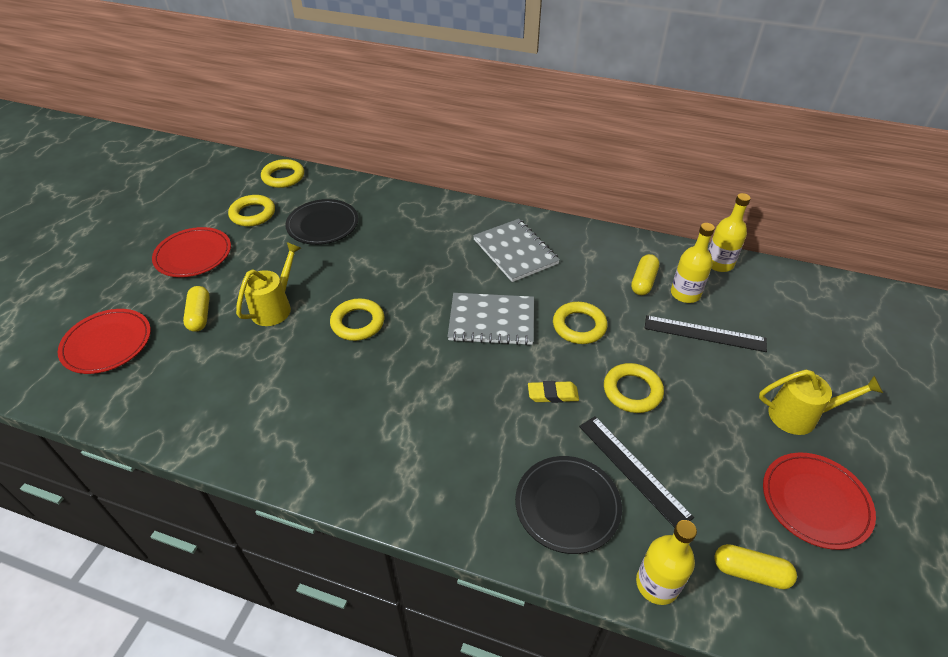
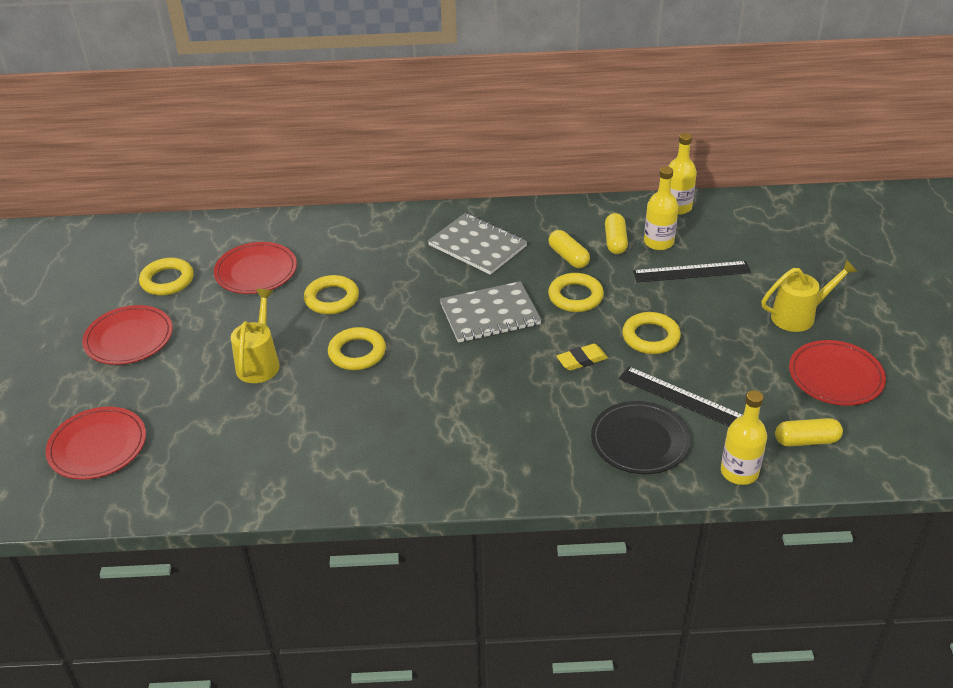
camera: 20 degrees left, 5 degrees down
yellow capsule [183,286,210,332] -> yellow capsule moved to [548,230,590,268]
yellow ring [261,159,304,188] -> yellow ring moved to [304,275,359,314]
black plate [285,199,358,245] -> red plate [214,242,297,294]

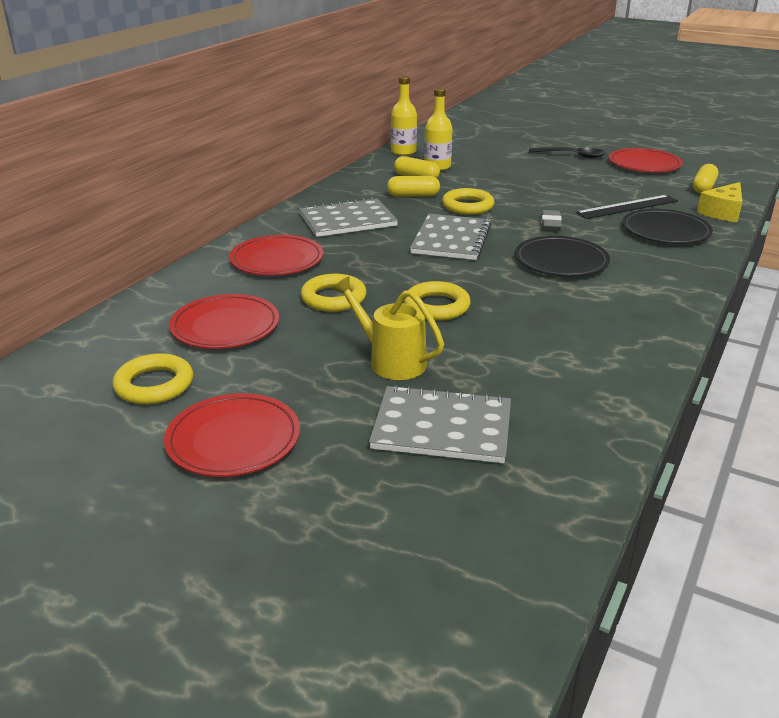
camera: 60 degrees left, 10 degrees down
red plate [45,407,146,480] -> red plate moved to [229,235,323,275]
yellow eraser [556,344,608,371] -> grey eraser [541,210,562,231]
yellow ring [622,312,681,354] -> none
black ruler [633,261,751,283] -> none
yellow bottle [721,390,767,485] -> yellow cheese [697,182,743,222]
yellow watering can [761,260,857,332] -> black spoon [529,147,606,158]
none -> grey notebook [369,385,511,463]
none -> black plate [515,236,610,277]

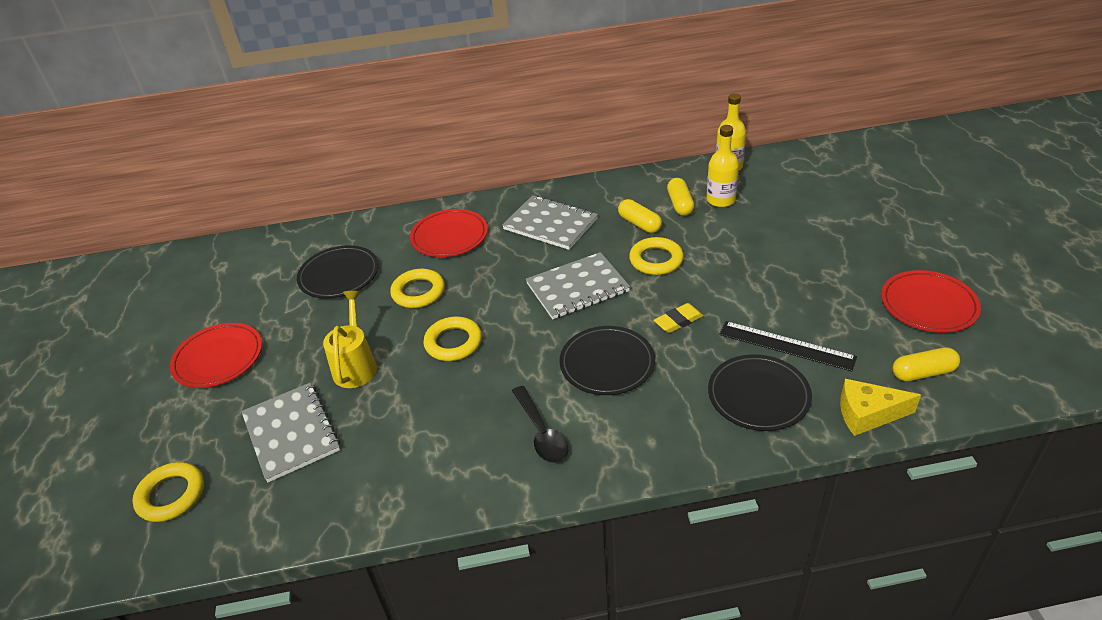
camera: 55 degrees right, 10 degrees up
yellow ring [112,353,193,404] -> yellow ring moved to [132,462,204,522]
red plate [169,294,279,349] -> black plate [297,245,379,299]
black spoon [529,147,606,158] -> black spoon moved to [512,386,569,463]
grey eraser [541,210,562,231] -> yellow eraser [654,303,703,333]

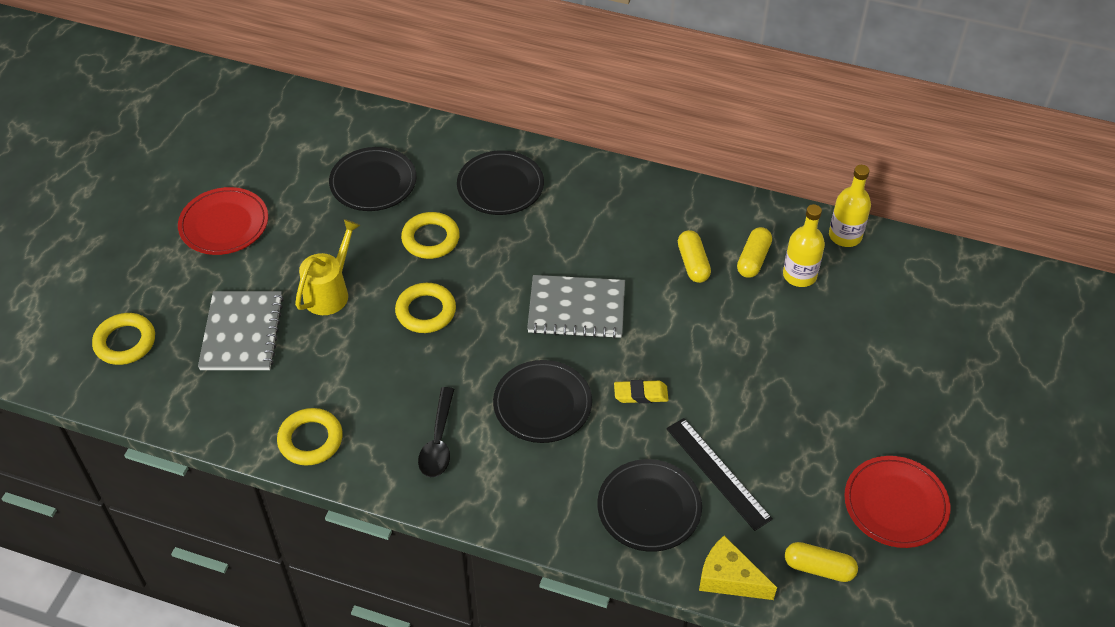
camera: 25 degrees right, 10 degrees up
red plate [410,209,488,257] -> black plate [457,150,544,215]
grey notebook [502,195,598,250] -> none
yellow ring [629,237,684,275] -> yellow ring moved to [277,408,343,466]

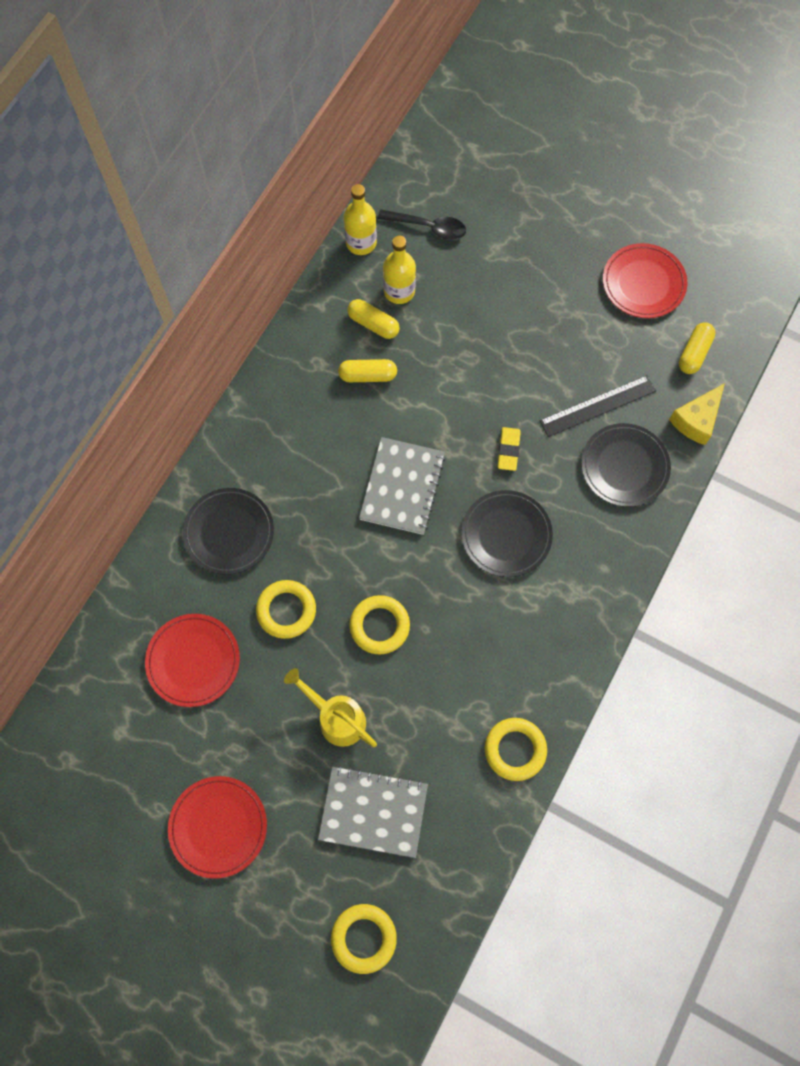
camera: 80 degrees left, 20 degrees up
black plate [329,147,416,211] -> red plate [145,614,240,707]
black spoon [418,387,454,477] -> black spoon moved to [378,209,466,240]

